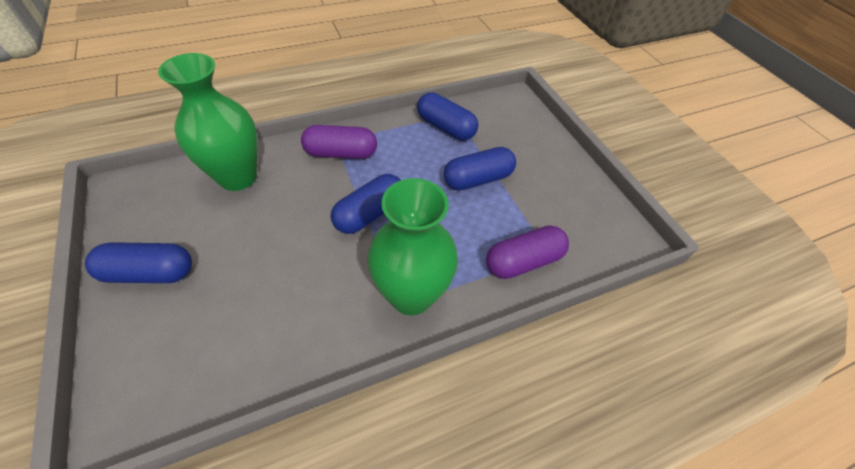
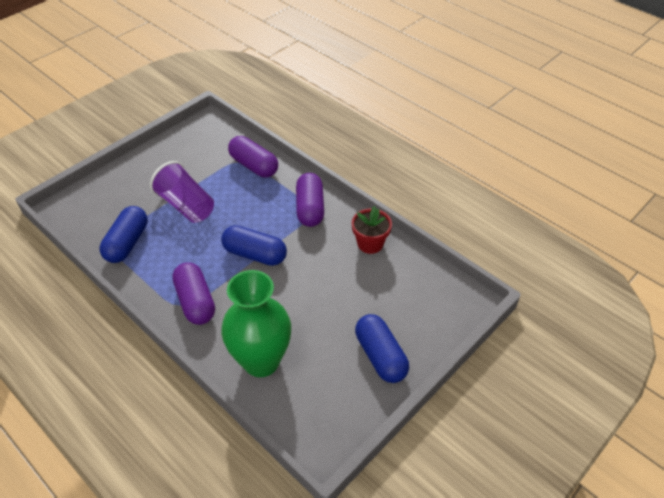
camera: 110 degrees left, 5 degrees down
green vase [368,178,458,315] -> purple capsule [296,173,324,227]
blue capsule [444,147,516,190] -> purple cup [150,161,214,223]
none -> red flower pot [352,206,392,254]

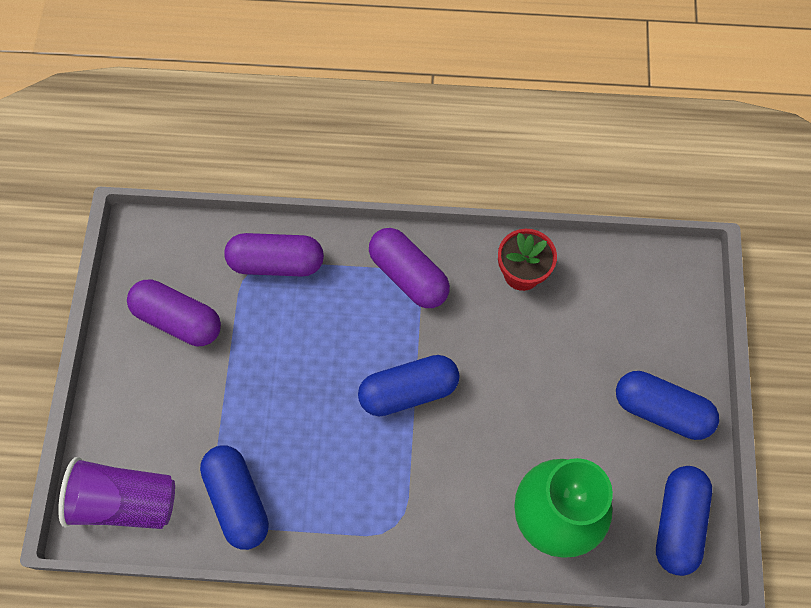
camera: 40 degrees left, 20 degrees up
purple cup [150,161,214,223] -> purple cup moved to [58,457,175,529]
purple capsule [172,262,215,325] -> purple capsule moved to [127,279,221,346]
none -> blue capsule [656,466,712,576]

